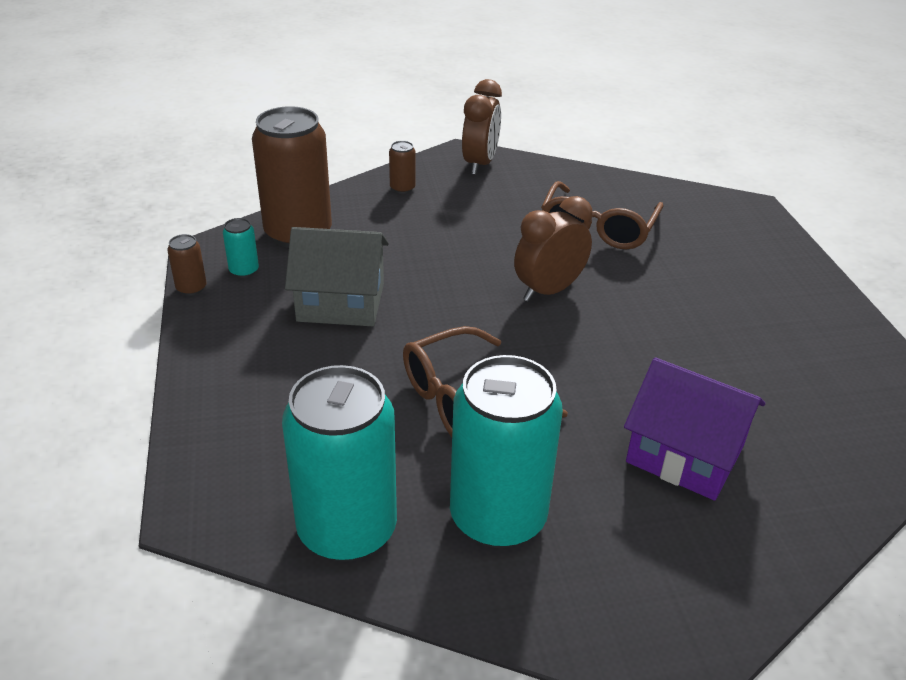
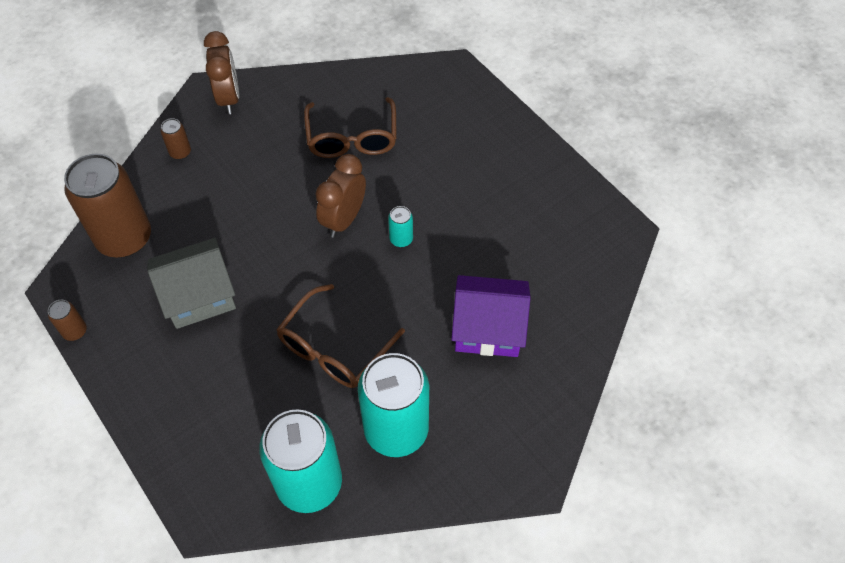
camera: 25 degrees left, 20 degrees up
turquoise can [223,218,259,278] -> turquoise can moved to [388,206,413,247]

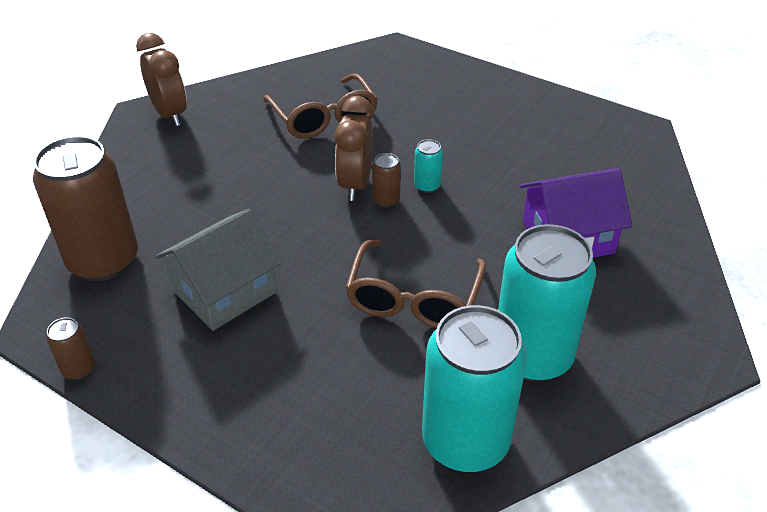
camera: 20 degrees left, 15 degrees down
brown can [160,118,191,160] -> brown can moved to [372,153,401,207]

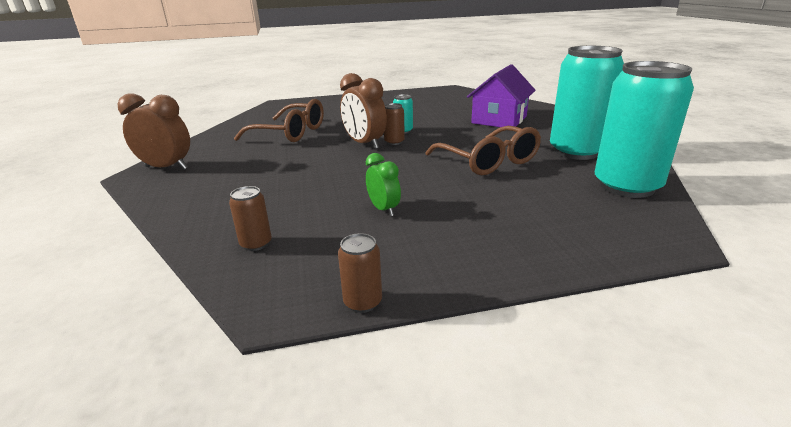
camera: 45 degrees left, 15 degrees down
brown can [33,136,138,281] -> brown can [229,186,272,251], size x0.41
grey house [155,209,282,331] -> green clock [366,153,401,216]

